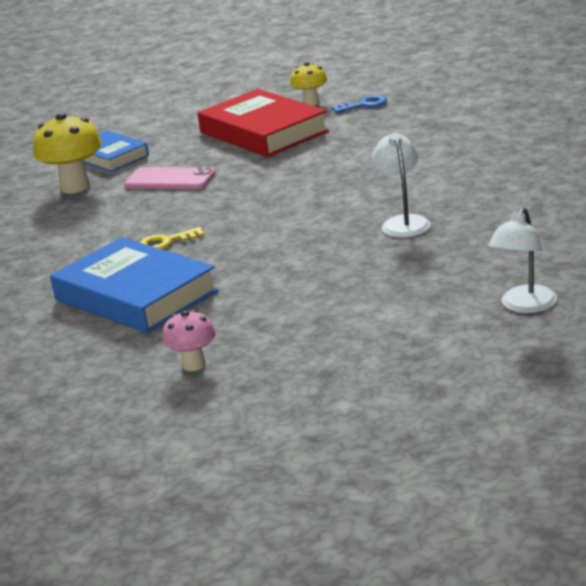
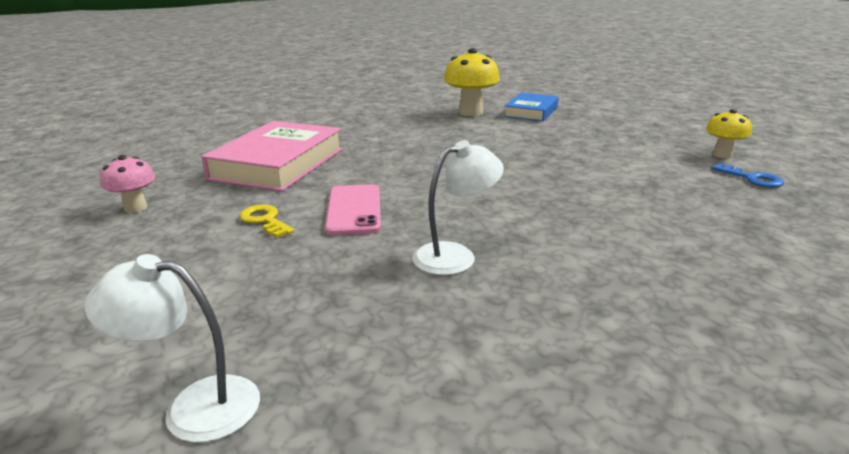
camera: 65 degrees right, 0 degrees up
blue book [50,237,218,333] -> pink book [201,121,343,191]
pink phone [124,167,215,189] -> pink phone moved to [325,184,381,235]
yellow key [139,227,205,249] -> yellow key moved to [240,205,294,238]
red book [198,89,329,157] -> none

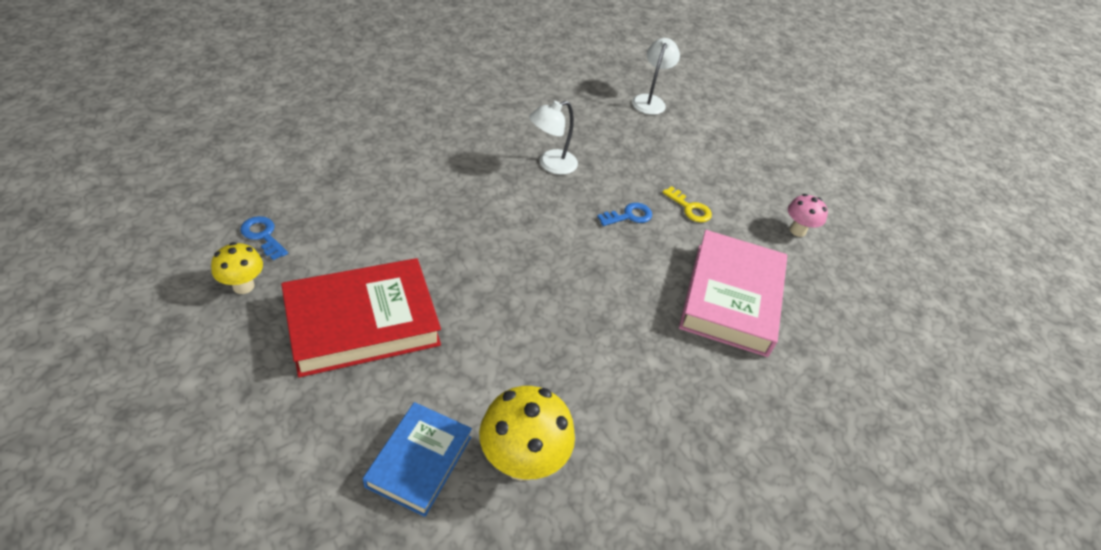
camera: 170 degrees right, 20 degrees up
white lamp [85,254,260,443] -> white lamp turned 75 degrees counterclockwise [632,38,680,115]
pink phone [325,184,381,235] -> blue key [597,203,652,226]
none -> red book [281,258,441,377]

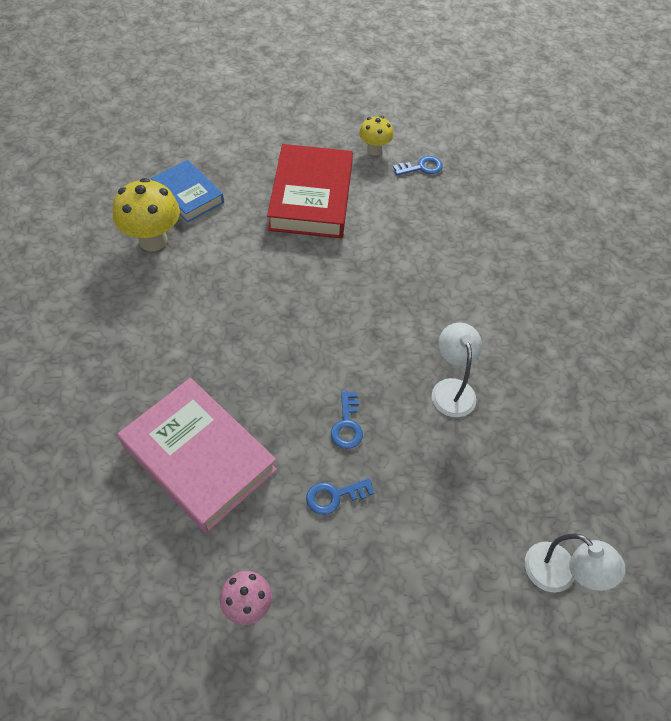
camera: 120 degrees right, 10 degrees up
yellow key [662,186,712,223] -> blue key [306,478,374,515]

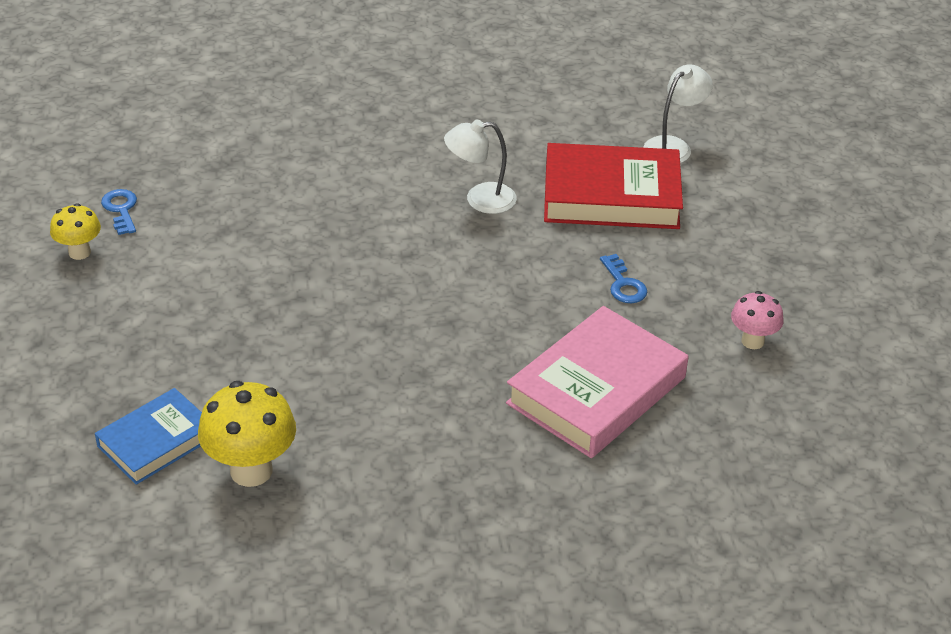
camera: 90 degrees left, 15 degrees down
red book [267,144,353,238] -> red book moved to [544,143,683,229]
blue key [331,391,363,449] -> none

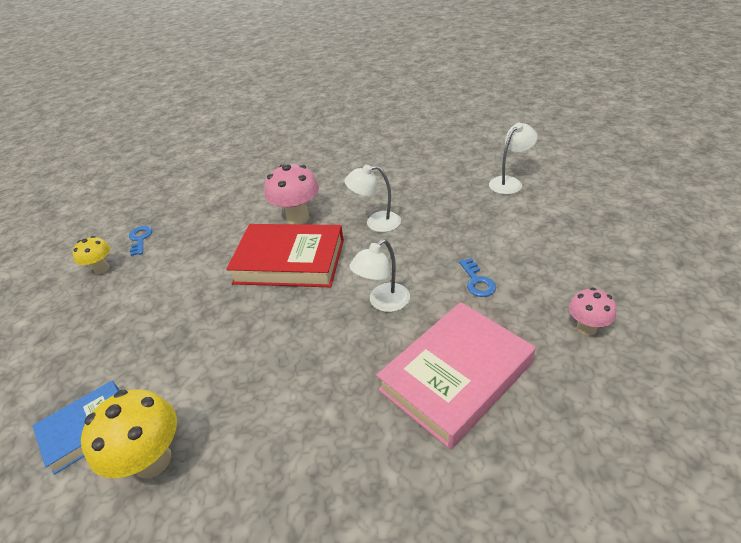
camera: 10 degrees right, 0 degrees up
red book [544,143,683,229] -> red book moved to [226,224,344,287]
none -> pink mushroom [264,164,319,224]
none -> white lamp [349,239,410,312]

